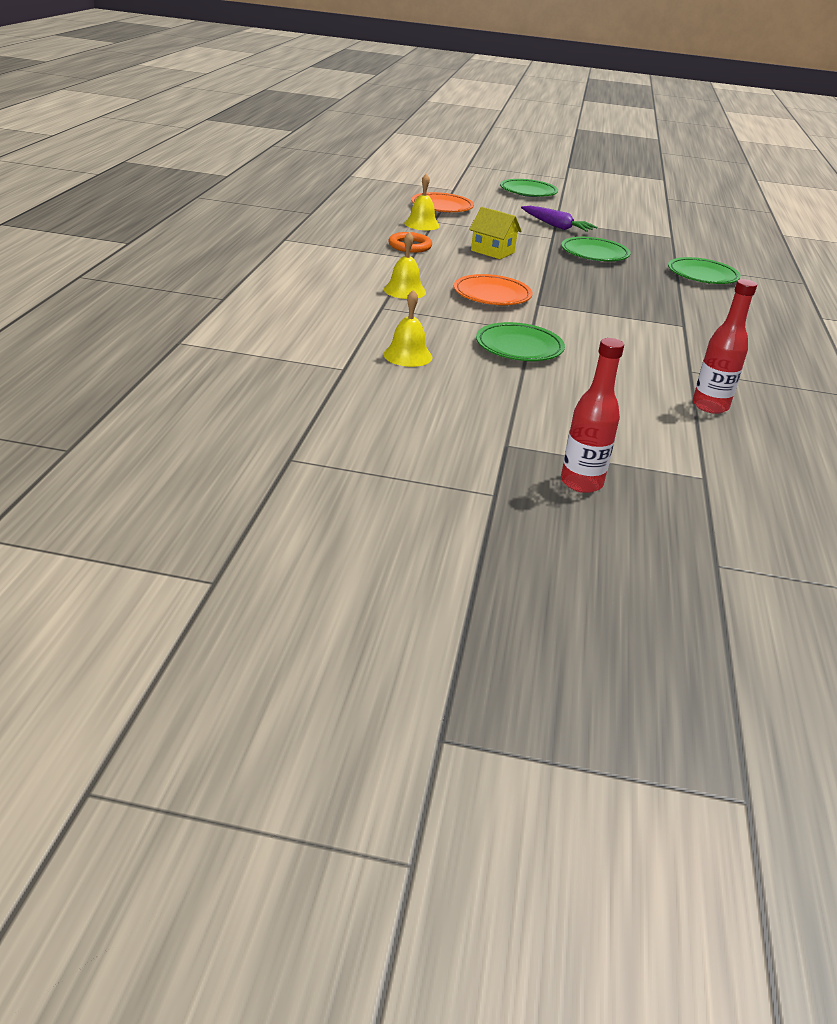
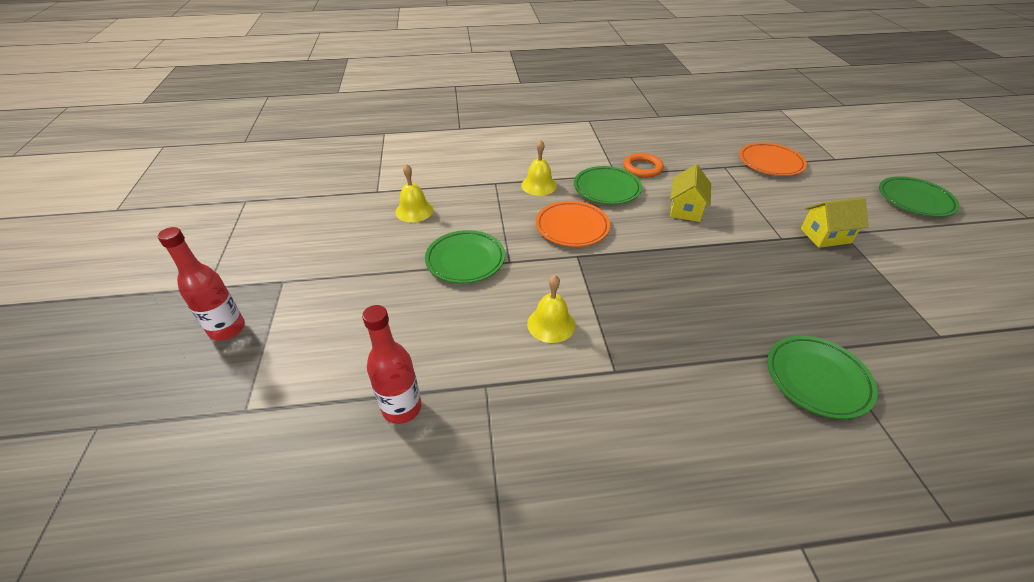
camera: 75 degrees right, 10 degrees up
yellow bell [404,173,440,230] -> yellow bell moved to [527,275,575,343]
purple carrot [521,206,597,232] -> yellow house [801,197,869,248]
green plate [561,237,630,261] -> green plate moved to [574,166,642,204]

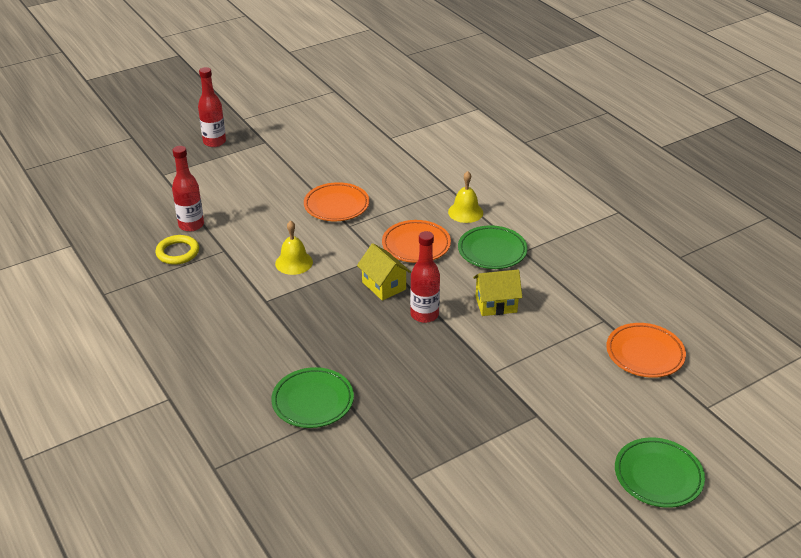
camera: 65 degrees right, 5 degrees down
yellow bell [395,164,434,222] -> none
green plate [425,230,505,283] -> orange plate [304,182,369,221]
orange ring [623,153,664,178] -> none
yellow house [801,197,869,248] -> yellow house moved to [357,243,411,301]
none -> yellow ring [155,235,199,265]
none -> red bottle [410,231,440,323]

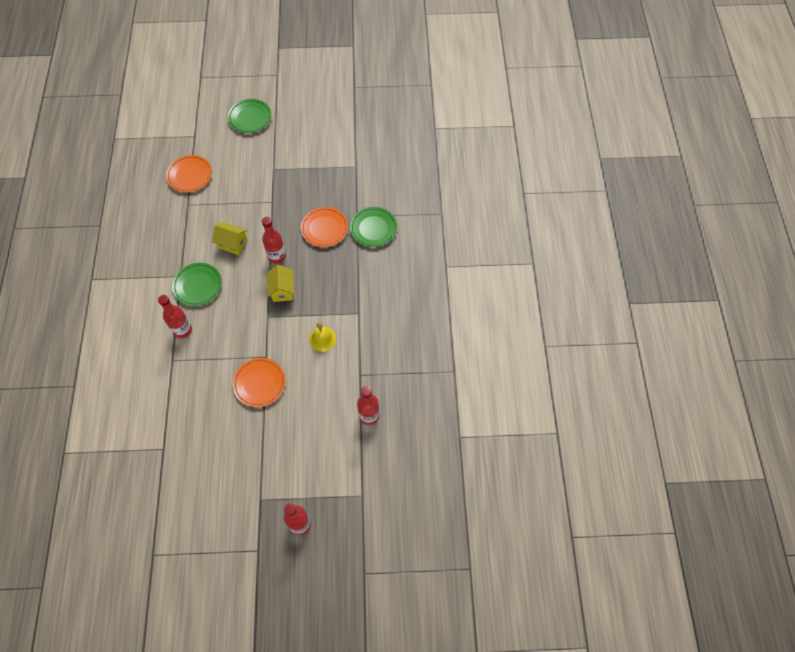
camera: 150 degrees left, 25 degrees up
yellow ring [155,235,199,265] -> none
orange plate [382,220,451,263] -> orange plate moved to [301,207,348,247]
yellow bell [448,171,483,223] -> red bottle [158,295,192,338]

